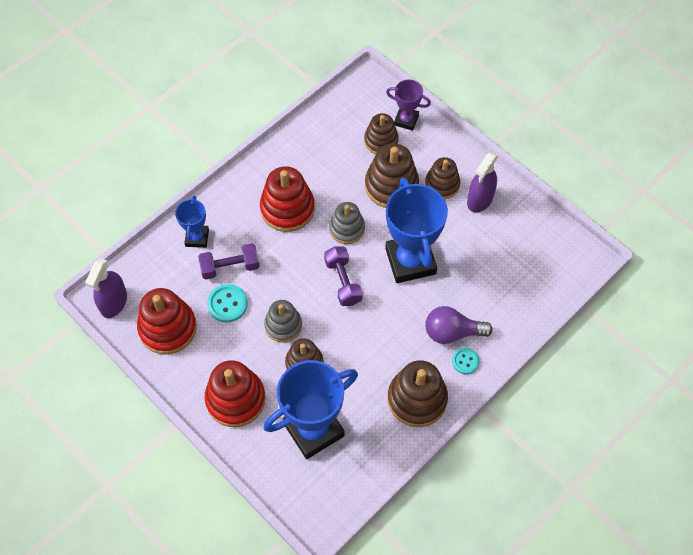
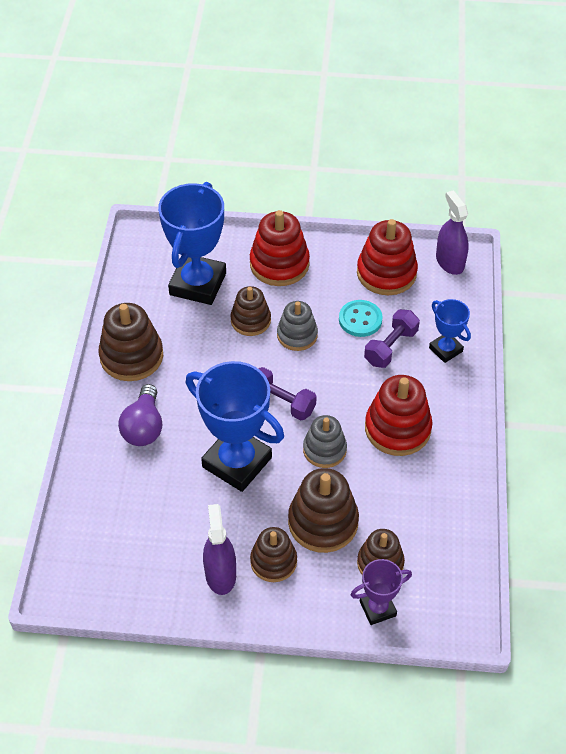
camera: 140 degrees right, 10 degrees down
purple light bulb [425,306,493,344] -> purple light bulb turned 135 degrees clockwise [118,384,162,446]
turquoise button [452,348,480,374] -> none

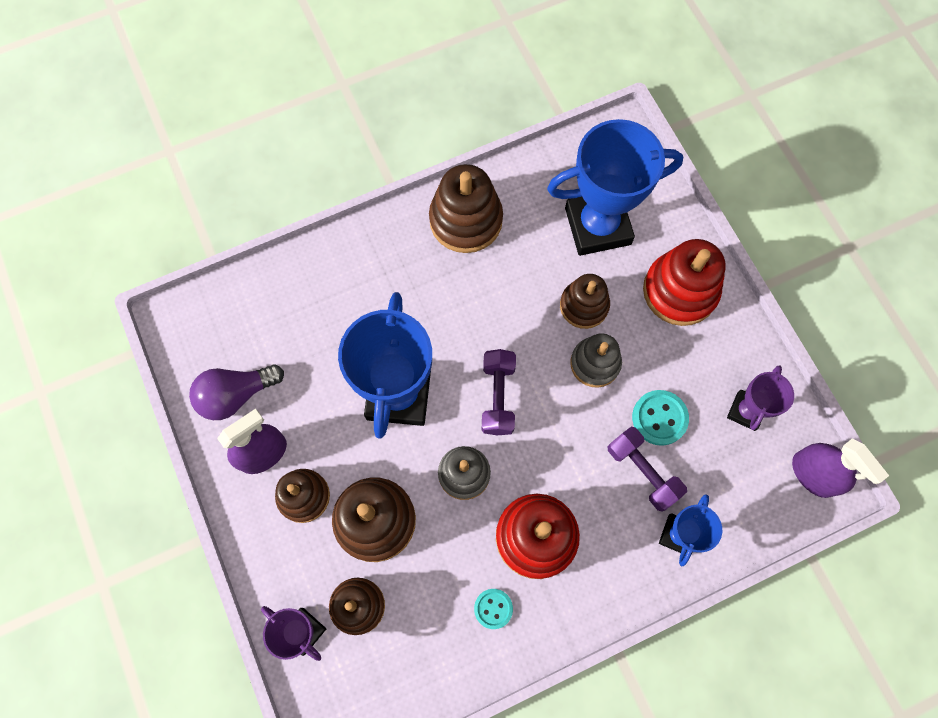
camera: 60 degrees right, 20 degrees up
purple light bulb [118,384,162,446] -> purple light bulb moved to [189,364,284,420]
red stacking toy [357,219,418,295] -> purple trophy [727,365,794,431]
purple dumbbell [364,309,420,368] -> purple dumbbell turned 45 degrees clockwise [607,427,687,512]
purple spray bottle [436,190,469,275] -> purple spray bottle turned 105 degrees clockwise [792,438,889,498]
none -> turquoise button [474,589,513,629]

